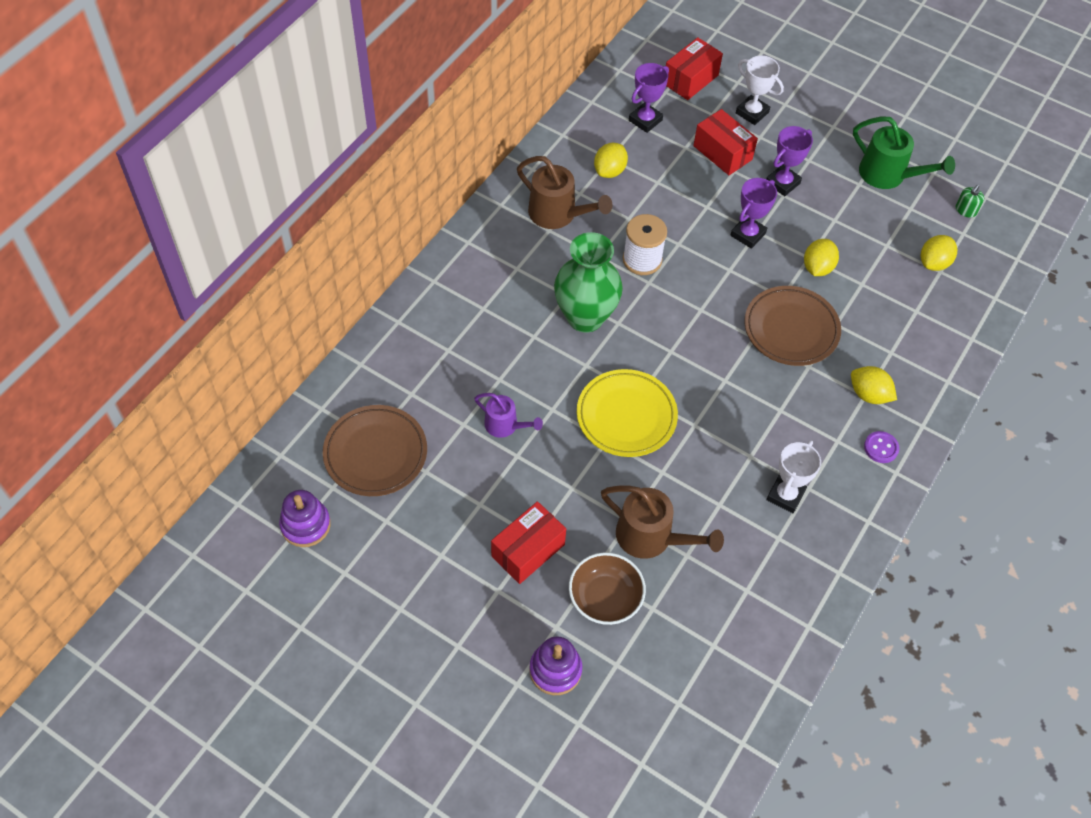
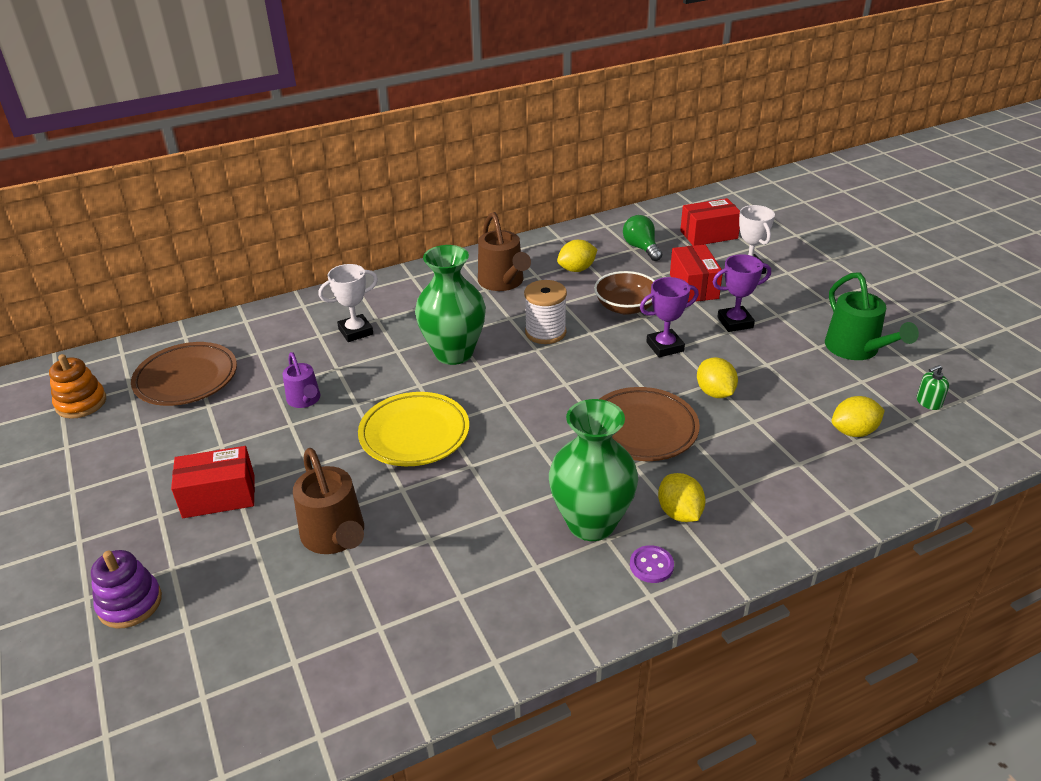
camera: 35 degrees right, 20 degrees down
purple stacking toy [279,490,331,547] -> orange stacking toy [49,354,106,419]
brown bowl [569,552,646,625] -> brown bowl moved to [594,271,655,315]
purple trophy [629,63,669,133] -> green light bulb [623,215,662,261]
white trophy [766,440,821,513] -> white trophy moved to [319,264,378,342]
yellow lemon [804,239,839,276] -> yellow lemon turned 75 degrees counterclockwise [697,357,738,398]
none -> green vase [549,399,638,541]

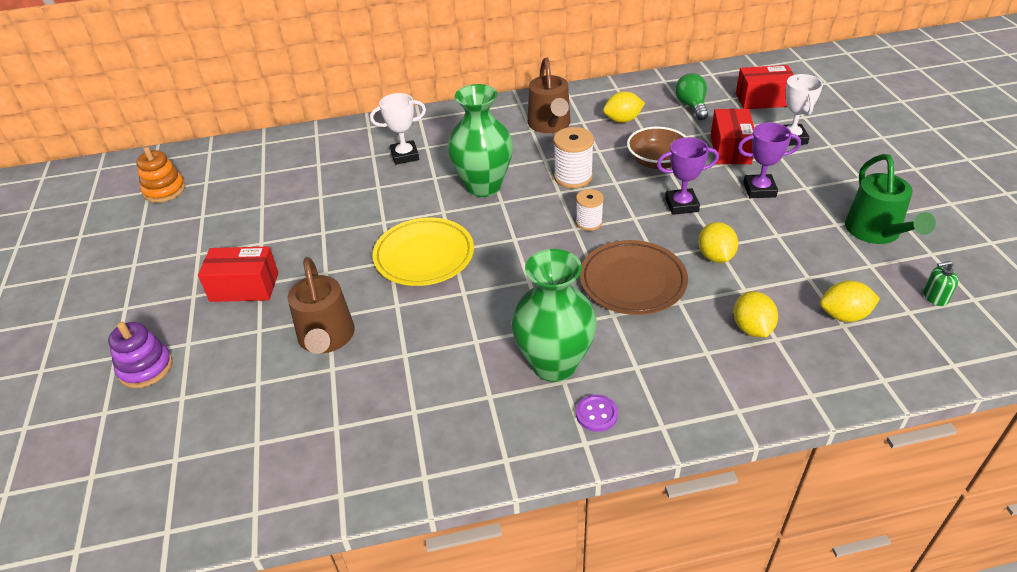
camera: 15 degrees right, 5 degrees up
brown plate [131,342,237,406] -> none
purple watering can [283,352,320,408] -> none
yellow lemon [658,473,706,522] -> yellow lemon moved to [734,291,778,337]
none -> white spool [576,189,604,231]

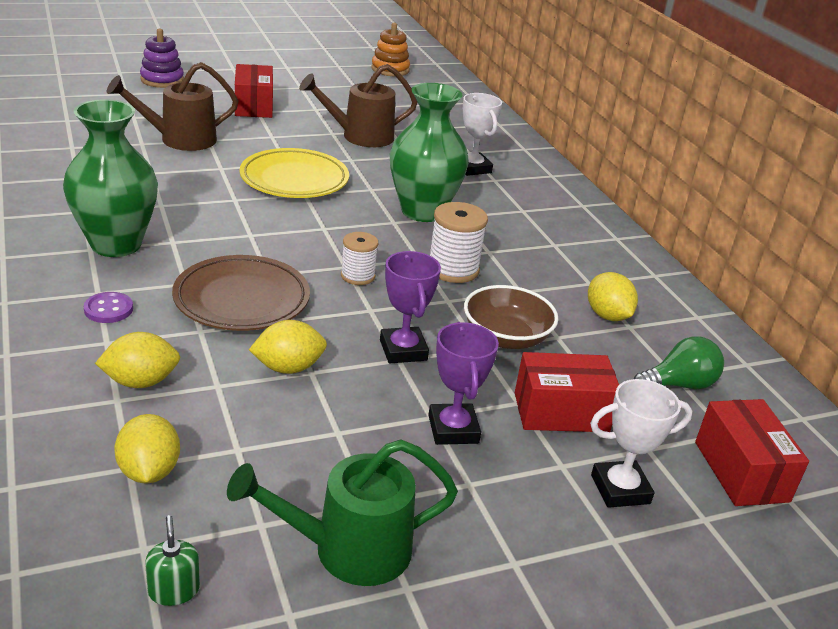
camera: 75 degrees right, 10 degrees down
brown watering can [528,57,571,133] -> brown watering can moved to [299,64,417,147]
purple button [576,395,618,432] -> purple button moved to [84,292,133,323]

